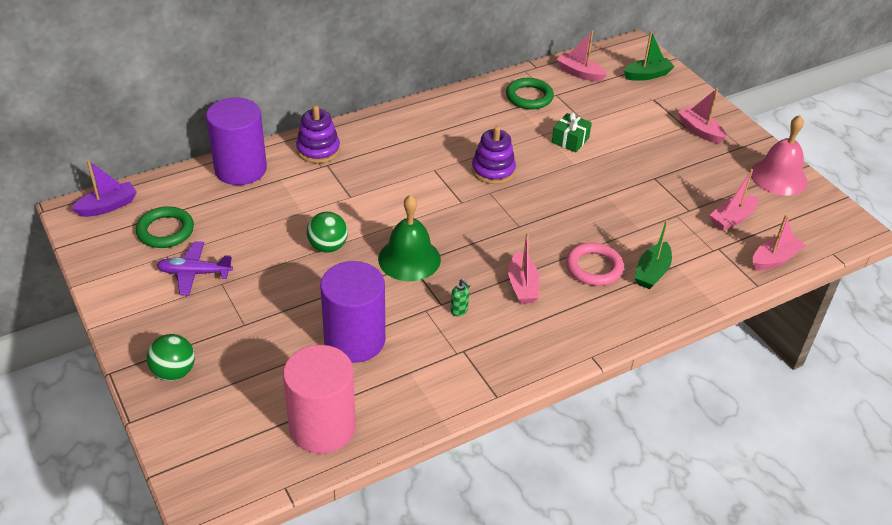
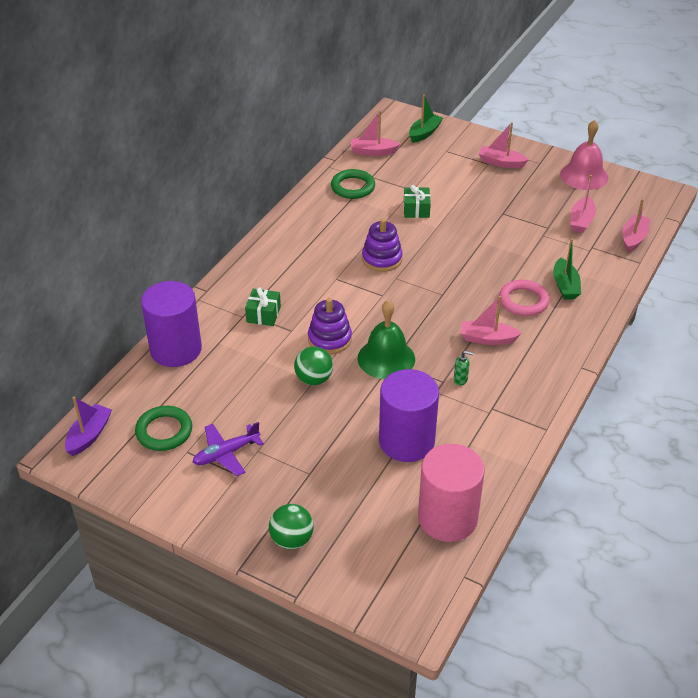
camera: 30 degrees left, 0 degrees up
purple stacking toy [296,105,340,163] -> purple stacking toy moved to [308,298,352,354]
pink boat [508,232,540,304] -> pink boat turned 135 degrees clockwise [461,296,522,345]
none -> green gift [245,288,281,326]

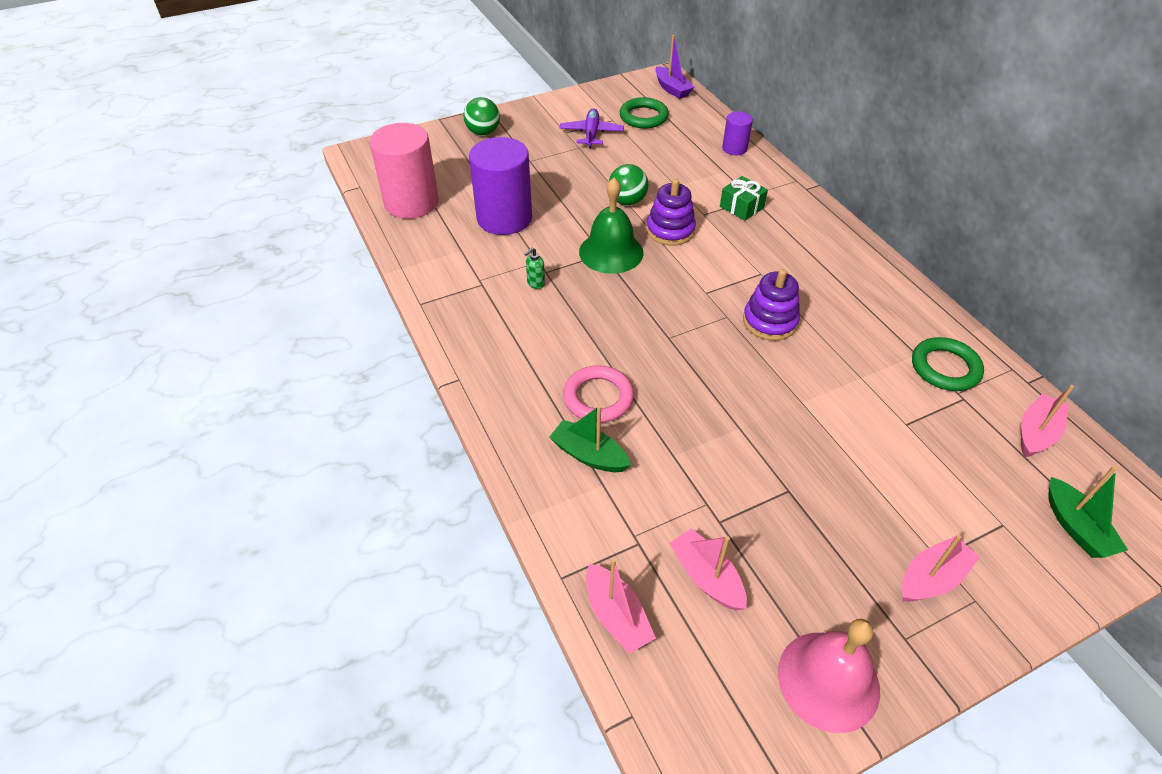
camera: 125 degrees right, 5 degrees up
purple cylinder [141,281,202,367] -> purple cylinder [722,111,753,155], size x0.50
green gift [404,185,431,218] -> none
pink boat [461,296,522,345] -> none

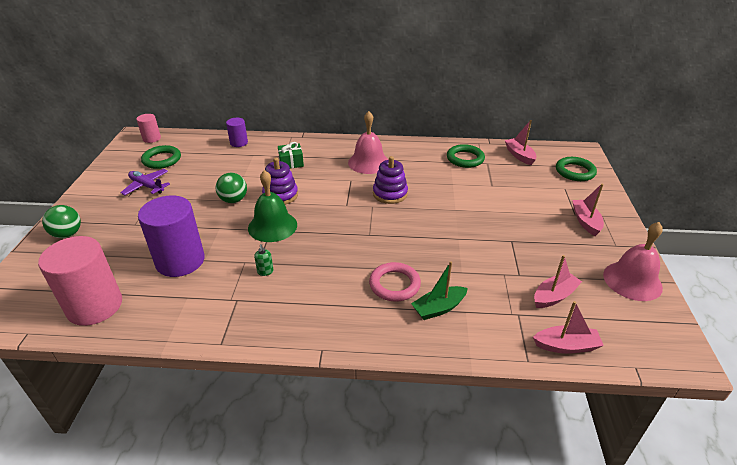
camera: 60 degrees left, 10 degrees down
purple boat [655,35,694,99] -> pink cylinder [136,114,161,143]
pink boat [669,528,747,610] -> pink boat turned 150 degrees clockwise [534,255,582,308]
green boat [1048,466,1128,558] -> green ring [556,157,597,181]
none -> pink bell [348,111,388,174]

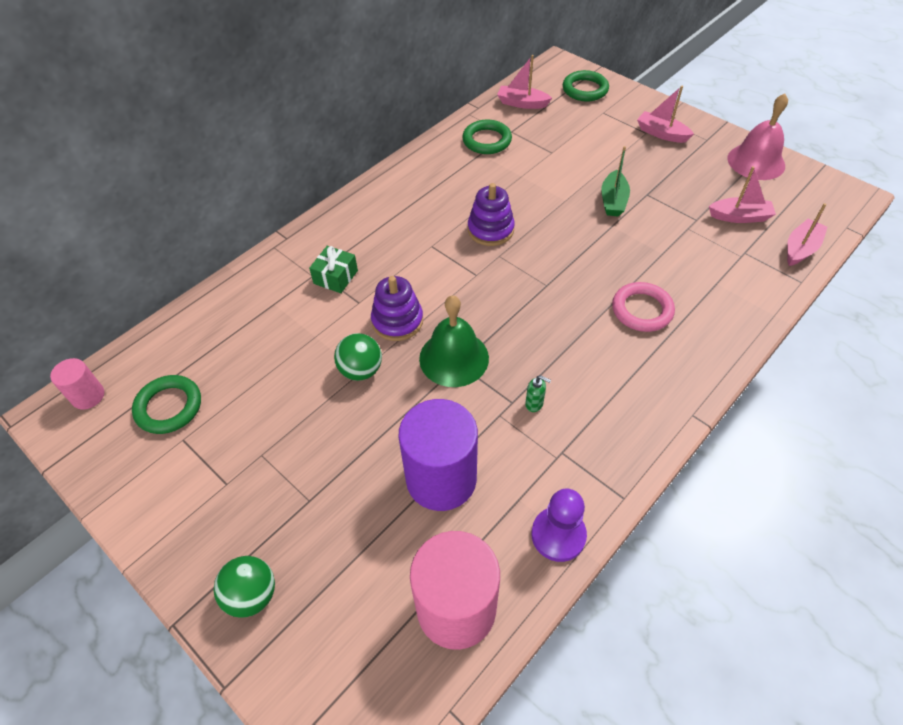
camera: 50 degrees left, 15 degrees up
purple plane [120,169,170,195] -> none
purple cylinder [226,118,248,147] -> none
pink bell [348,111,388,174] -> none
green boat [411,261,468,320] -> green boat moved to [601,146,630,216]
pink boat [534,255,582,308] -> pink boat turned 90 degrees clockwise [709,166,776,223]
none -> purple pawn [531,489,587,562]

